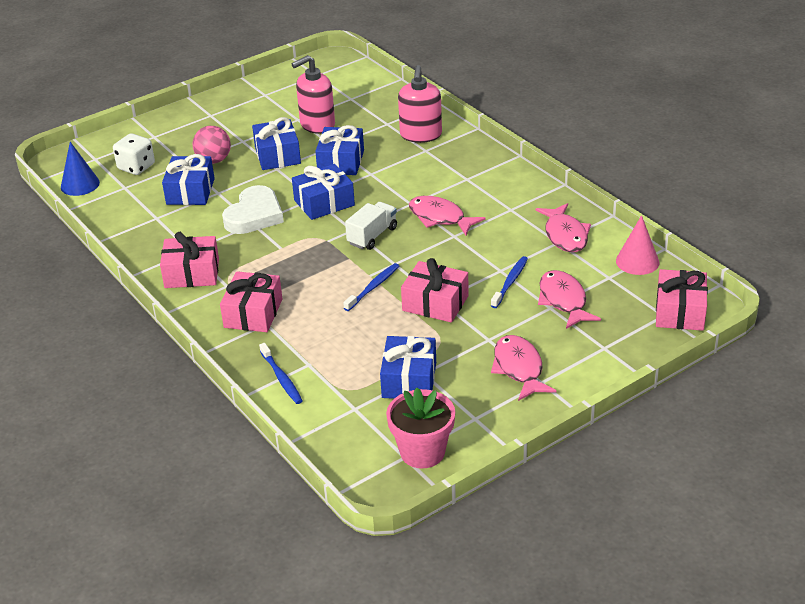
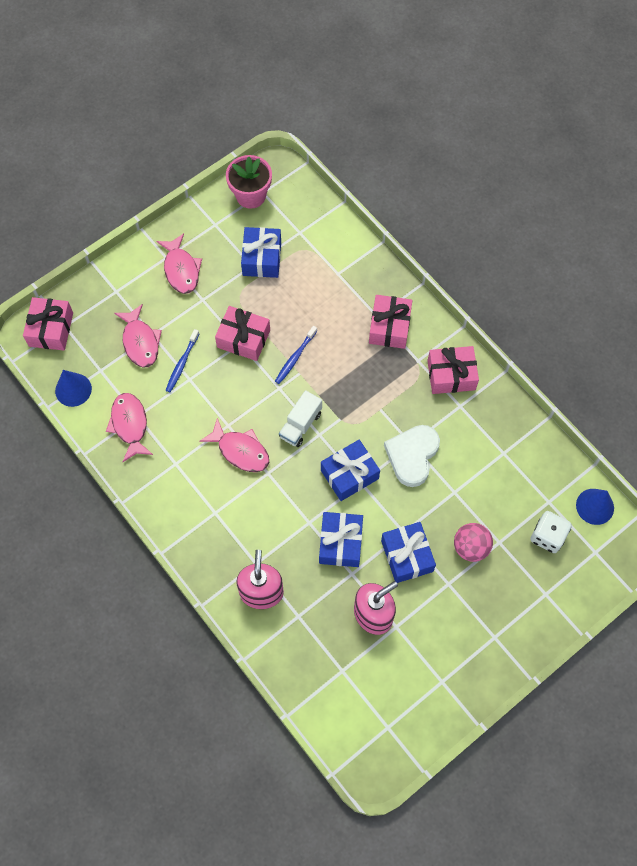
camera: 175 degrees right, 30 degrees up
blue gift [162,154,215,205] -> none
blue toothbrush [259,343,302,404] -> none
pink cone [616,215,659,275] -> blue cone [55,370,92,407]

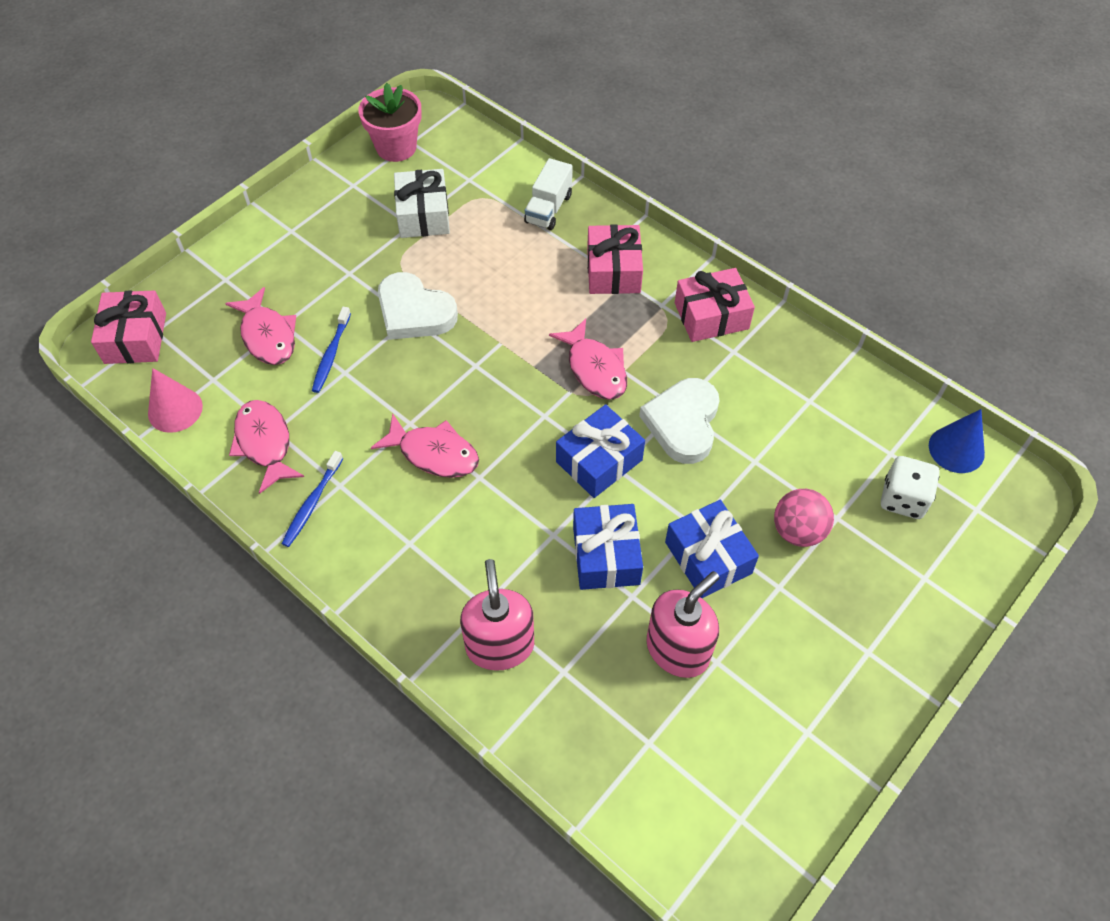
camera: 10 degrees left, 10 degrees down
blue cone [55,370,92,407] -> pink cone [148,368,203,433]
pink fish [156,233,202,294] -> pink fish moved to [549,318,627,400]
pink gift [215,306,270,361] -> white heart [378,272,458,340]
blue gift [241,227,281,278] -> white gift [394,169,450,238]
blue toothbrush [275,326,317,384] -> blue toothbrush moved to [281,451,343,547]
white truck [279,390,322,447] -> white truck moved to [524,158,573,230]

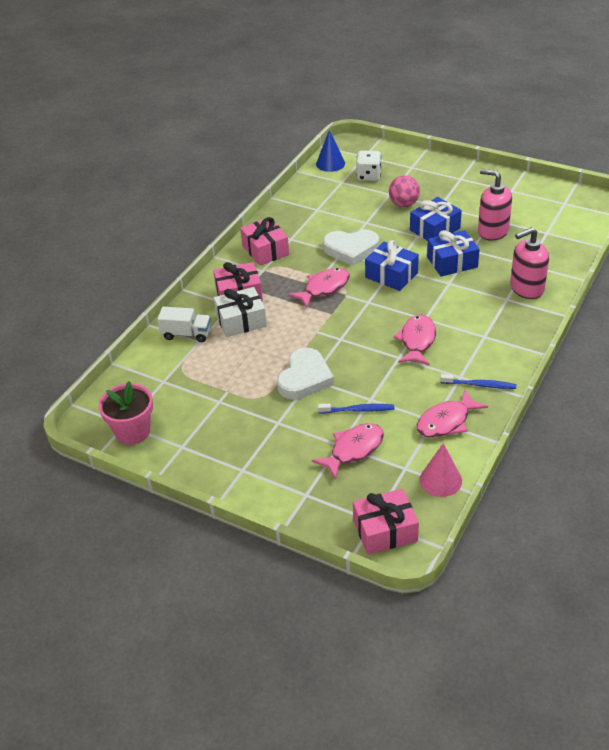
camera: 100 degrees left, 15 degrees down
white gift [394,169,450,238] -> white gift moved to [214,287,267,337]

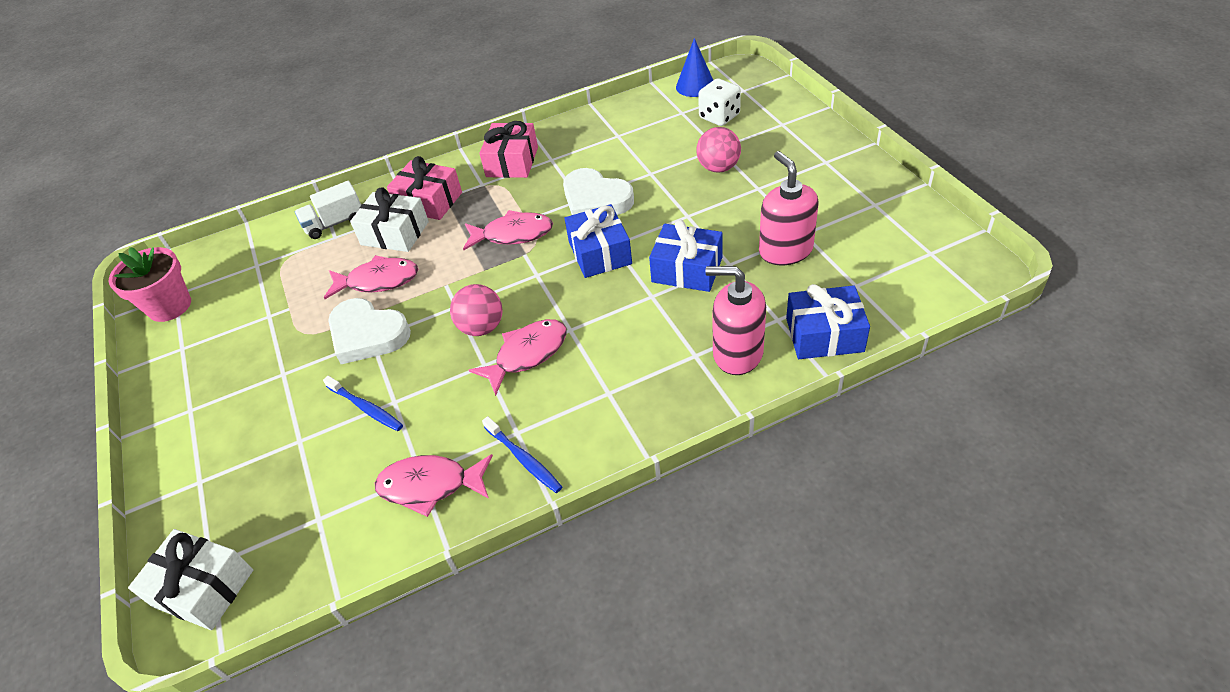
camera: 40 degrees right, 5 degrees up
white truck [157,307,211,342] -> white truck turned 105 degrees clockwise [295,181,361,239]
white heart [277,347,334,400] -> white heart turned 60 degrees clockwise [328,298,411,364]
pink fish [312,423,384,480] -> pink fish moved to [324,255,418,299]
pink gift [353,489,419,555] -> white gift [128,529,253,630]
blue gift [410,197,462,241] -> blue gift moved to [786,284,870,359]
pink cone [420,443,462,497] -> none
none -> pink ball [450,284,503,336]

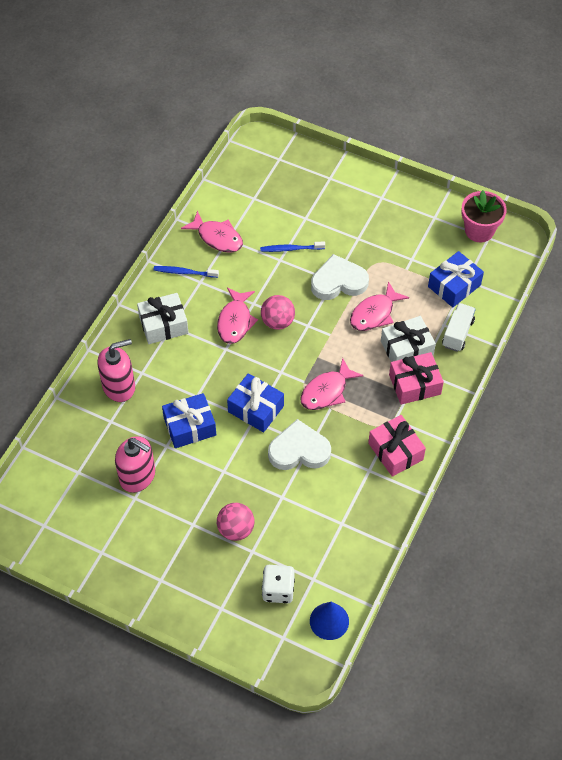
camera: 135 degrees right, 10 degrees up
white gift [128,529,253,630] -> white gift moved to [137,293,189,344]
pink fish [375,454,493,517] -> pink fish turned 75 degrees clockwise [181,210,243,253]
blue gift [786,284,870,359] -> blue gift moved to [428,251,484,307]

